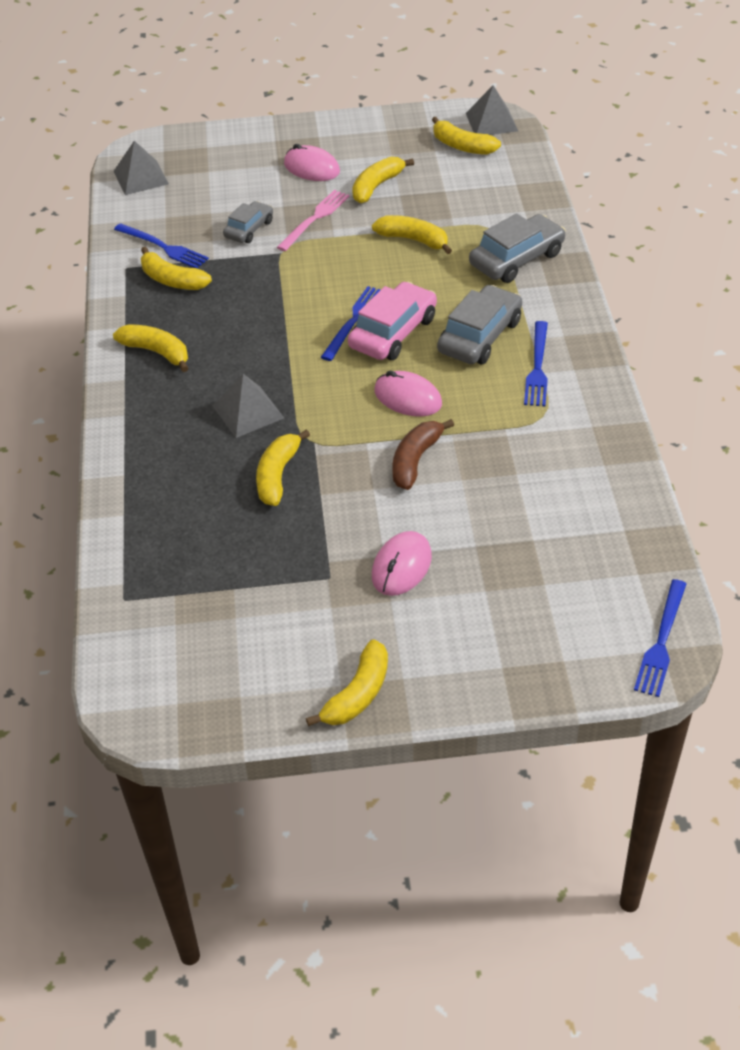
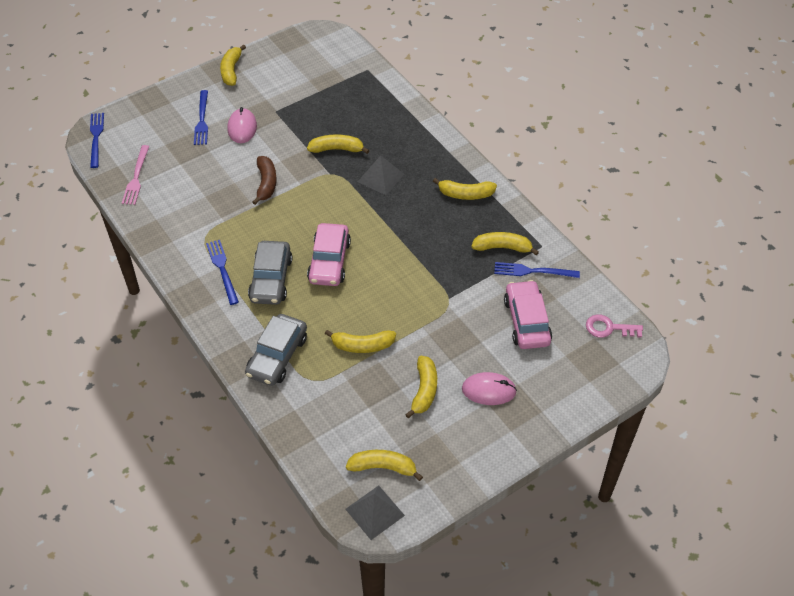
camera: 150 degrees right, 5 degrees up
grey pyramid [114,141,169,195] -> pink key [586,314,643,338]
grey car [223,201,273,243] -> none
yellow banana [256,429,310,506] -> yellow banana turned 75 degrees counterclockwise [307,134,370,154]
pink fork [277,190,350,251] -> pink fork moved to [122,145,150,205]
blue fork [321,286,381,361] -> blue fork moved to [194,90,208,145]
pink mouse [374,371,442,417] -> none
none -> pink car [504,280,552,349]

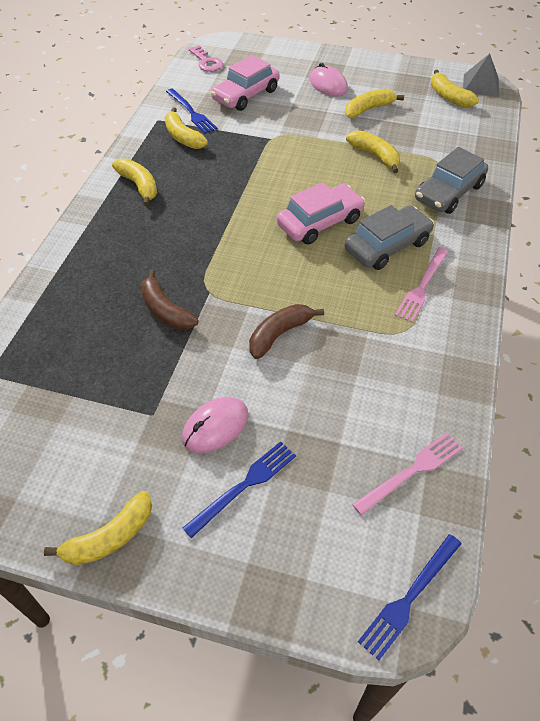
camera: 130 degrees left, 0 degrees up
blue fork [206,240,239,305] -> pink fork [395,247,449,322]
grey car [245,314,307,386] -> grey car turned 150 degrees clockwise [415,147,488,214]
yellow banana [307,134,370,154] -> brown banana [141,270,198,330]
grey pyramid [358,155,404,195] -> none

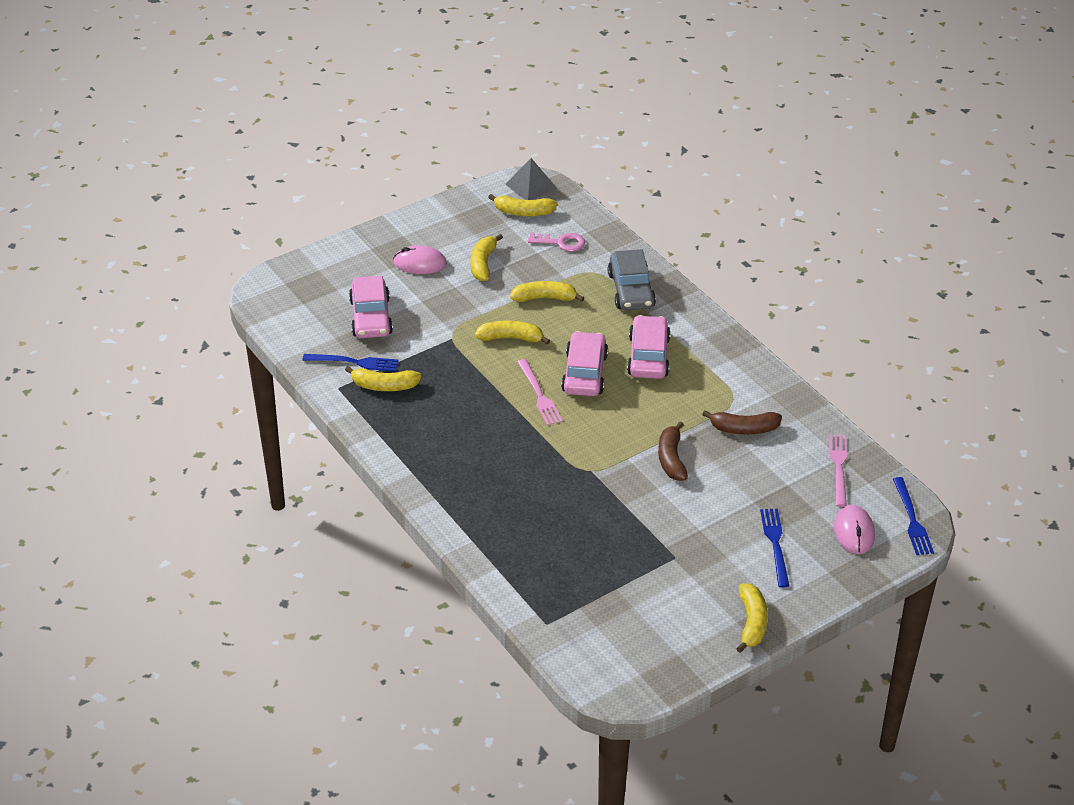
camera: 50 degrees left, 10 degrees down
yellow banana [112,158,157,206] -> yellow banana moved to [475,320,550,345]
brown banana [141,270,198,330] -> brown banana moved to [702,410,782,435]
pink mouse [182,397,249,453] -> pink mouse moved to [834,505,875,554]
pink key [189,46,223,72] -> pink key moved to [528,233,585,252]
grey car [345,205,434,270] -> pink car [627,315,671,379]
pink fork [395,247,449,322] -> pink fork moved to [517,359,563,426]

